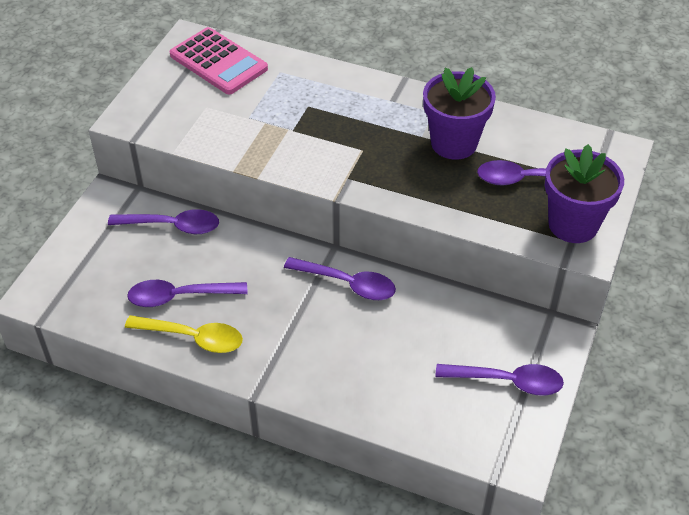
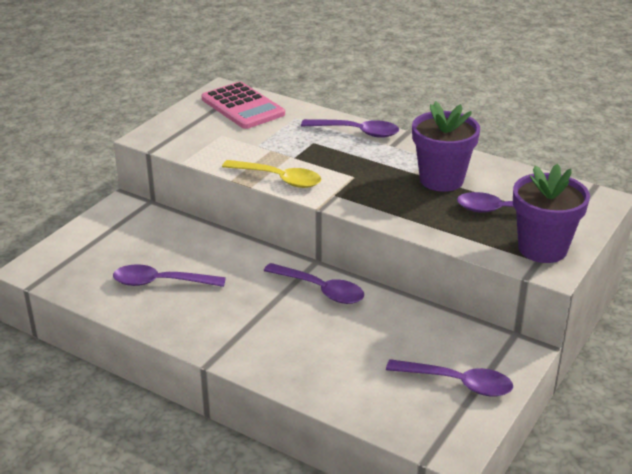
camera: 10 degrees right, 15 degrees down
purple spoon [108,209,219,234] -> purple spoon moved to [301,119,399,138]
yellow spoon [125,315,243,353] -> yellow spoon moved to [222,160,321,188]

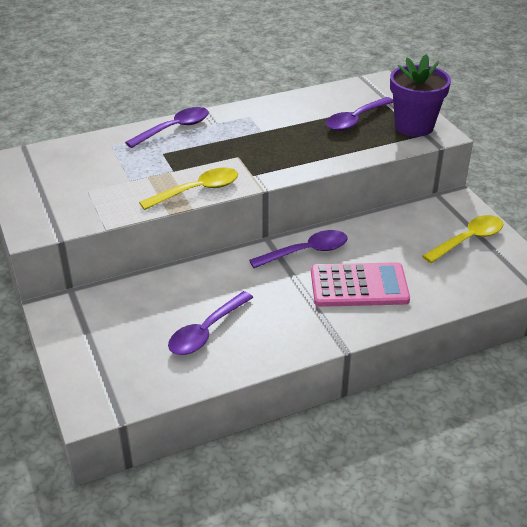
camera: 55 degrees left, 5 degrees up
pink calculator [201,82,285,129] -> pink calculator moved to [311,262,410,307]
purple spoon [386,359,513,396] -> yellow spoon [422,215,503,263]
purple flower pot [412,101,480,192] -> none

